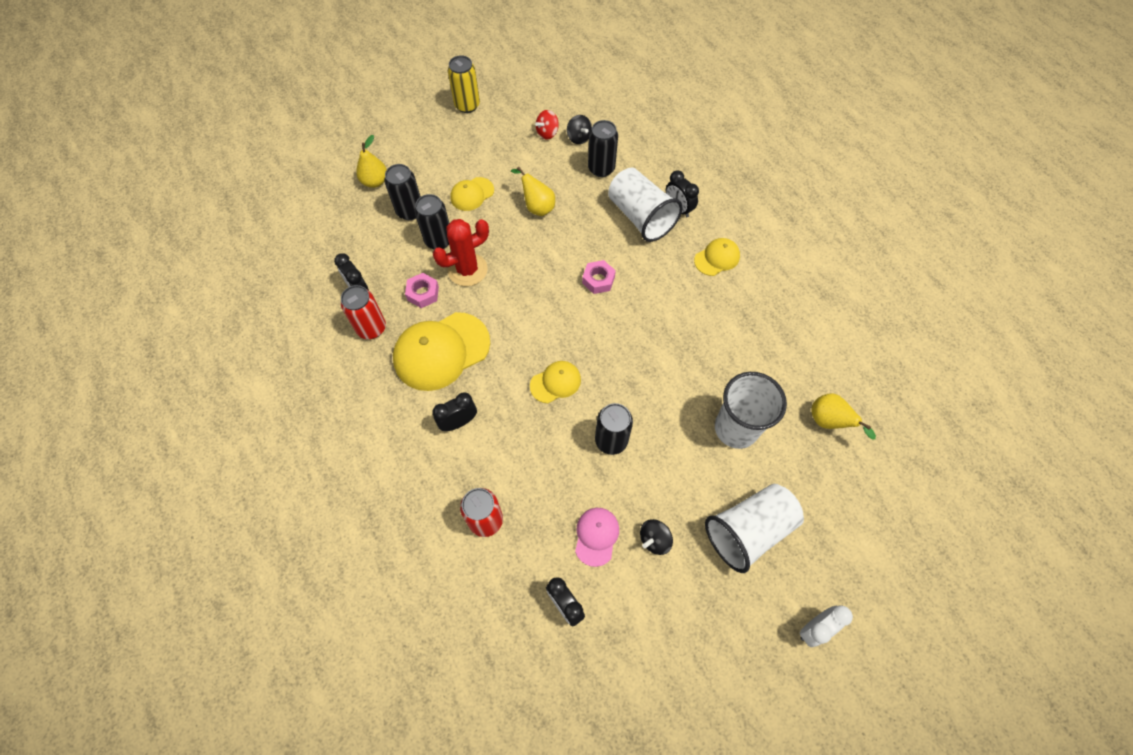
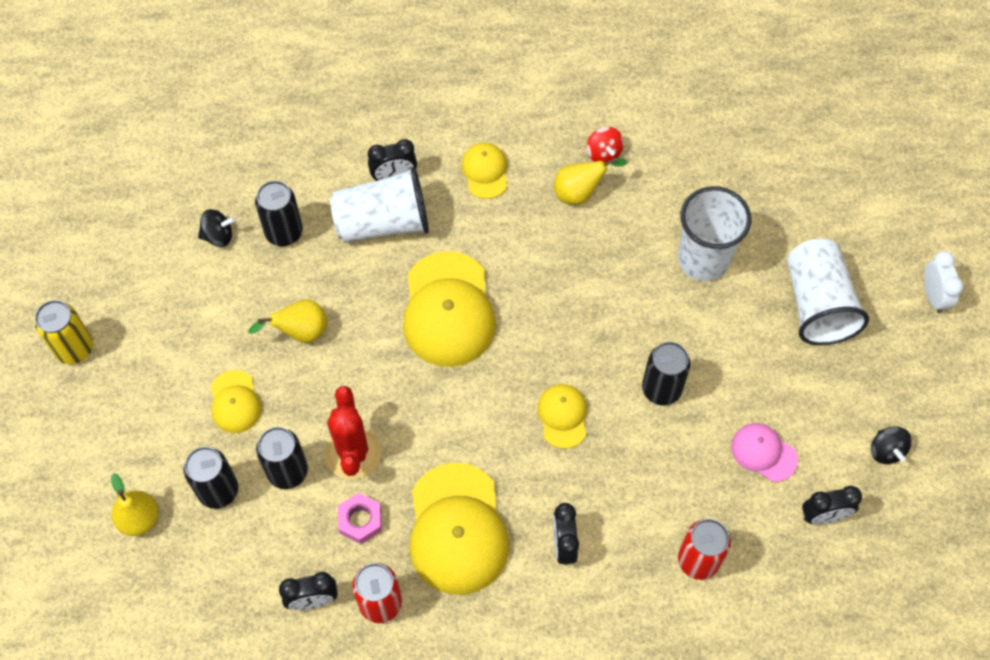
camera: 65 degrees left, 0 degrees up
red spinning top [535,110,559,139] -> red spinning top moved to [587,127,624,163]
pink nut [582,260,616,294] -> yellow cap [403,251,496,367]
black spinning top [640,519,673,555] -> black spinning top moved to [871,426,912,464]
yellow pear [811,394,876,440] -> yellow pear moved to [554,157,627,205]

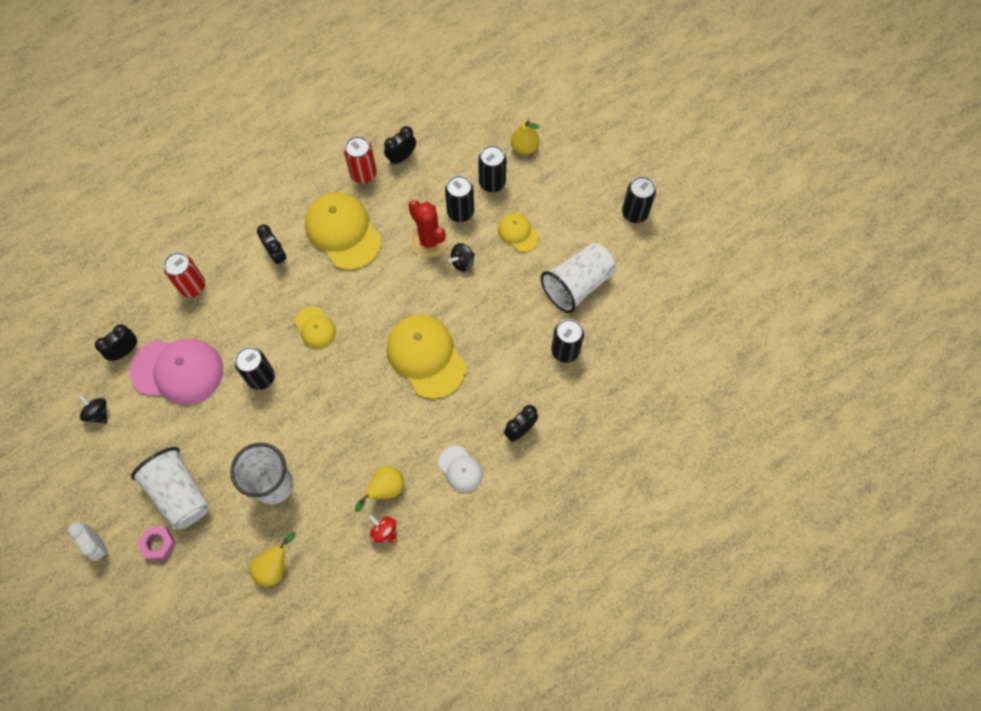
camera: 150 degrees right, 5 degrees up
yellow can [35,300,93,364] -> black can [622,176,656,223]
black spinning top [198,209,235,247] -> black spinning top moved to [449,243,475,272]
yellow pear [248,300,327,343] -> yellow pear moved to [250,532,296,586]
white cup [330,167,429,243] -> white cup moved to [541,243,616,313]
pink nut [338,493,382,544] -> pink nut moved to [137,527,176,560]
yellow cap [462,143,507,199] -> white cap [438,446,483,492]
pink cap [731,423,798,482] -> pink cap [130,339,223,405], size x1.92

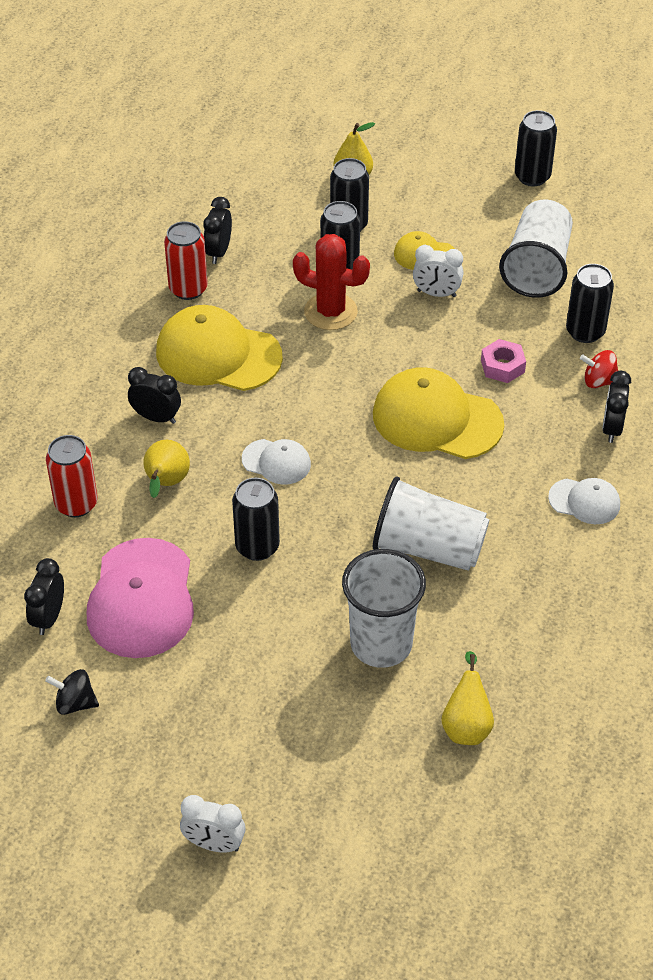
camera: 35 degrees left, 20 degrees down
pink cap [130,339,223,405] -> pink cap turned 120 degrees clockwise [87,538,194,658]
white cup [131,447,210,530] -> white cup moved to [373,476,490,571]
pink nut [137,527,176,560] -> pink nut moved to [481,339,526,383]
yellow cap [295,306,336,349] -> white cap [242,439,311,484]
yellow pear [355,466,404,512] -> yellow pear moved to [143,440,190,498]
red spinning top [369,515,396,543] -> red spinning top moved to [580,350,618,388]
black spinning top [449,243,475,272] -> none
none -> white clock [413,245,464,297]

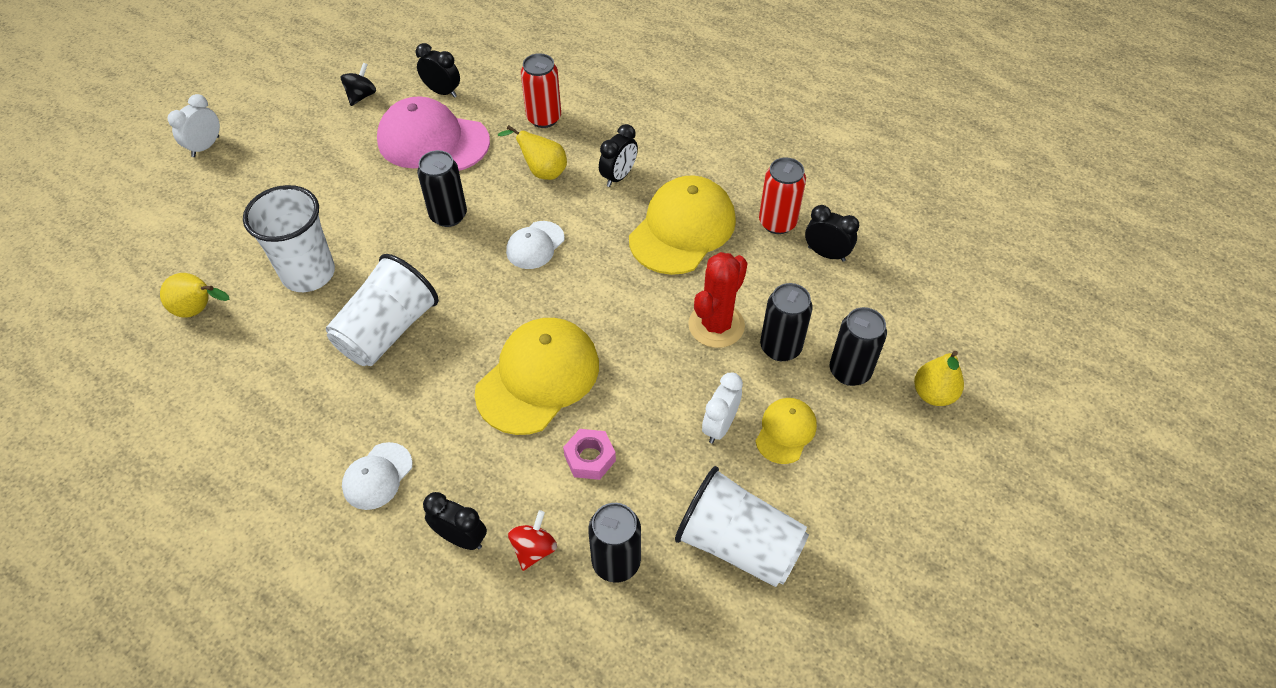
camera: 105 degrees right, 5 degrees up
black can [515,110,557,186] -> none

